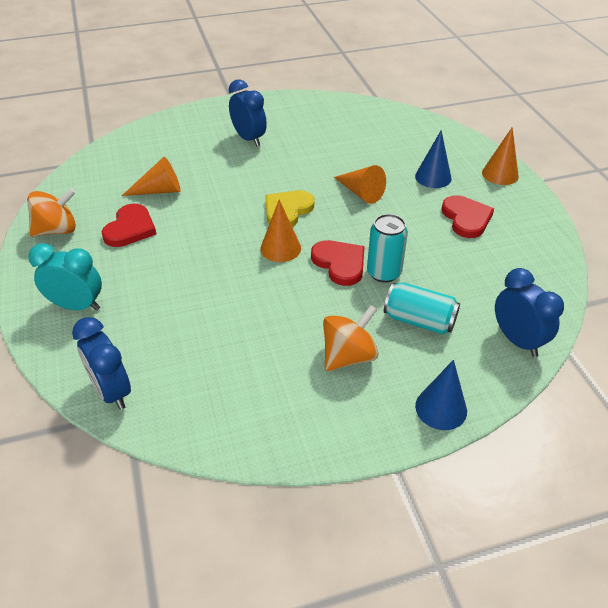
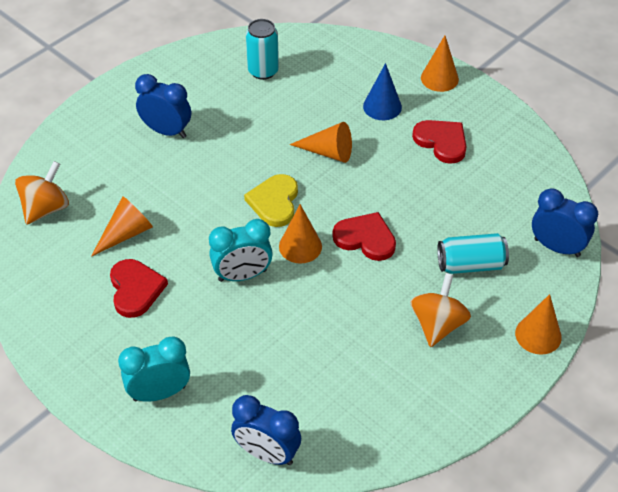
camera: 30 degrees left, 5 degrees up
orange spinning top [27,188,76,236] -> orange spinning top moved to [15,161,69,225]
turquoise can [367,214,408,283] -> turquoise can moved to [246,19,279,80]
blue cone [415,360,467,430] -> orange cone [515,294,562,355]
none -> turquoise clock [209,219,273,282]

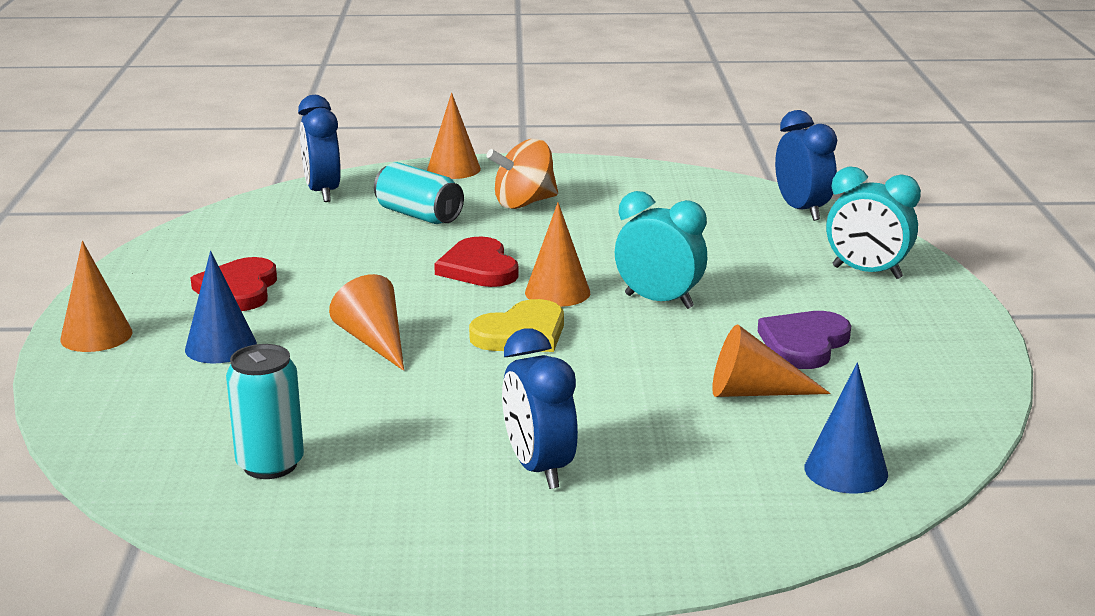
camera: 135 degrees left, 25 degrees down
orange spinning top [15,161,69,225] -> blue cone [804,363,888,494]
red heart [110,259,168,318] -> purple heart [758,311,851,369]

